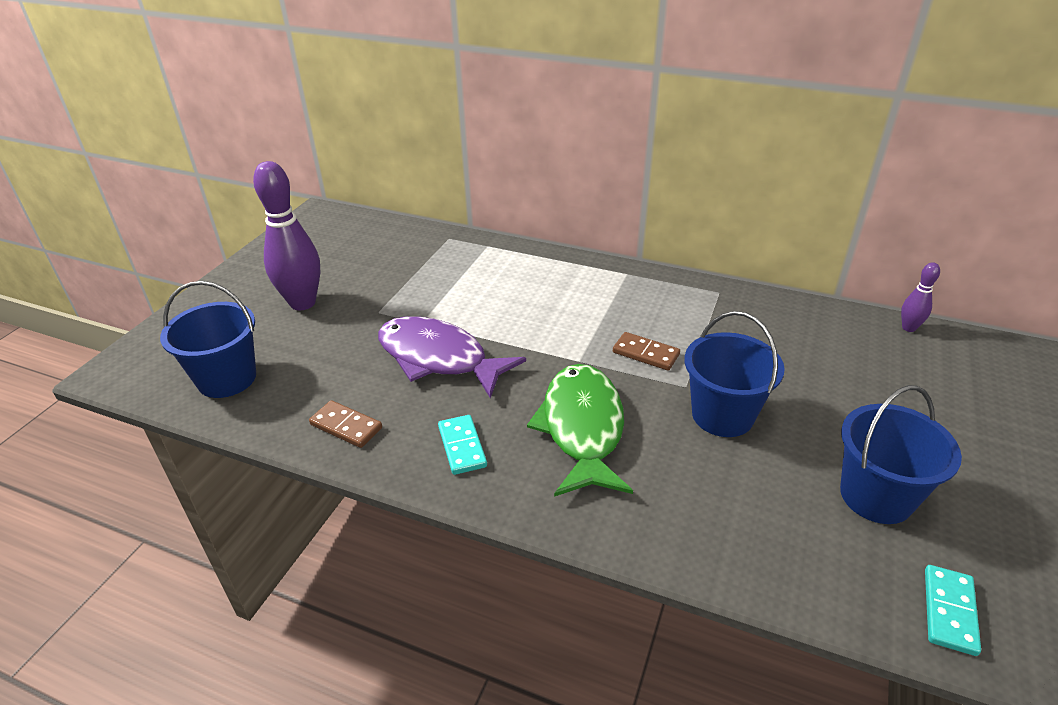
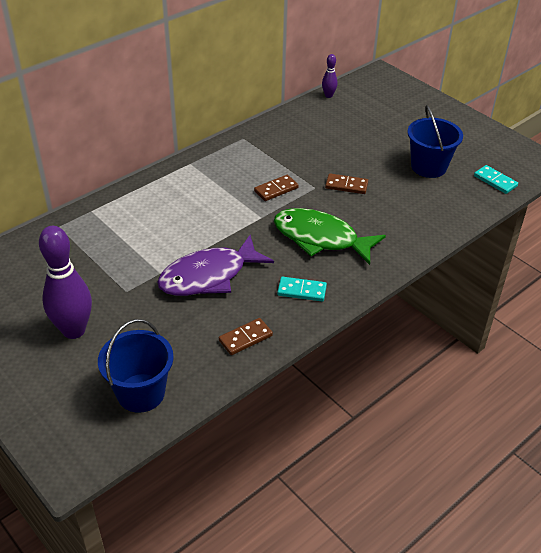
camera: 65 degrees left, 5 degrees up
blue bucket [684,311,785,437] -> brown domino [325,173,368,194]

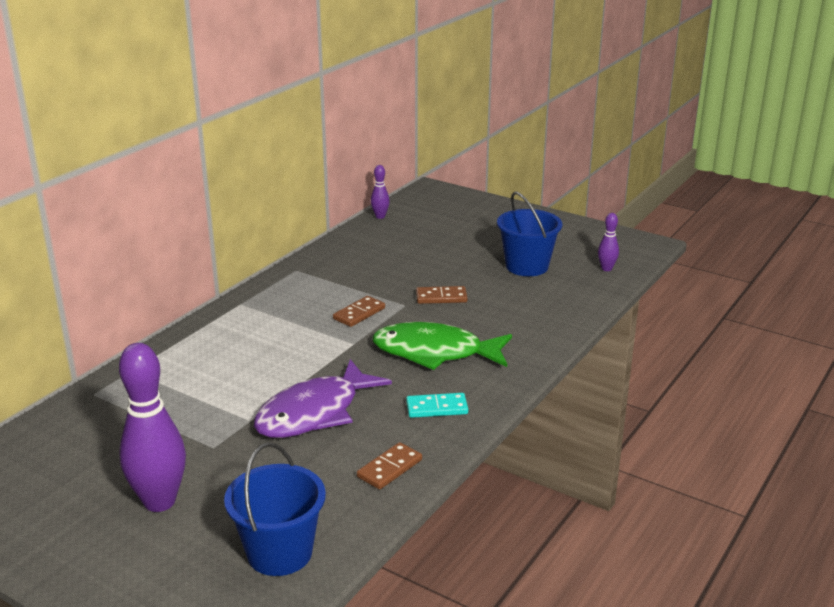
camera: 15 degrees left, 15 degrees down
turquoise domino [474,165,518,194] -> purple bowling pin [598,213,619,271]

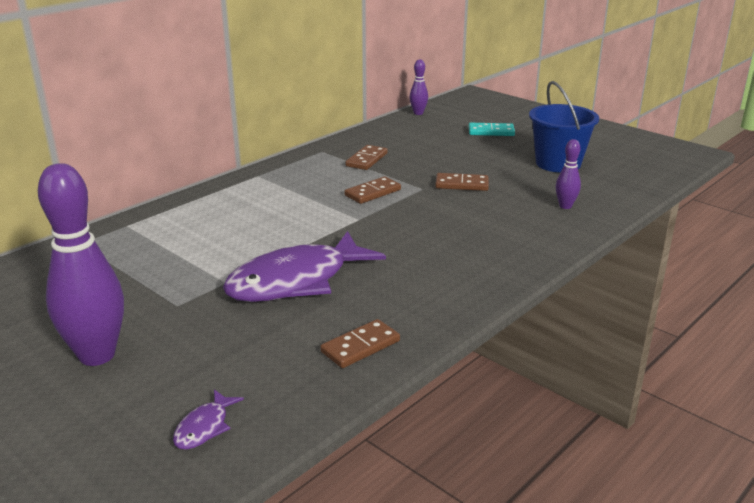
camera: 10 degrees right, 0 degrees up
blue bucket [224,442,326,576] -> purple fish [173,389,244,450]
green fish [372,322,512,370] -> none
turquoise domino [406,393,468,418] -> turquoise domino moved to [469,123,515,136]
purple bowling pin [598,213,619,271] -> purple bowling pin moved to [556,139,581,209]
none -> brown domino [345,145,388,170]

